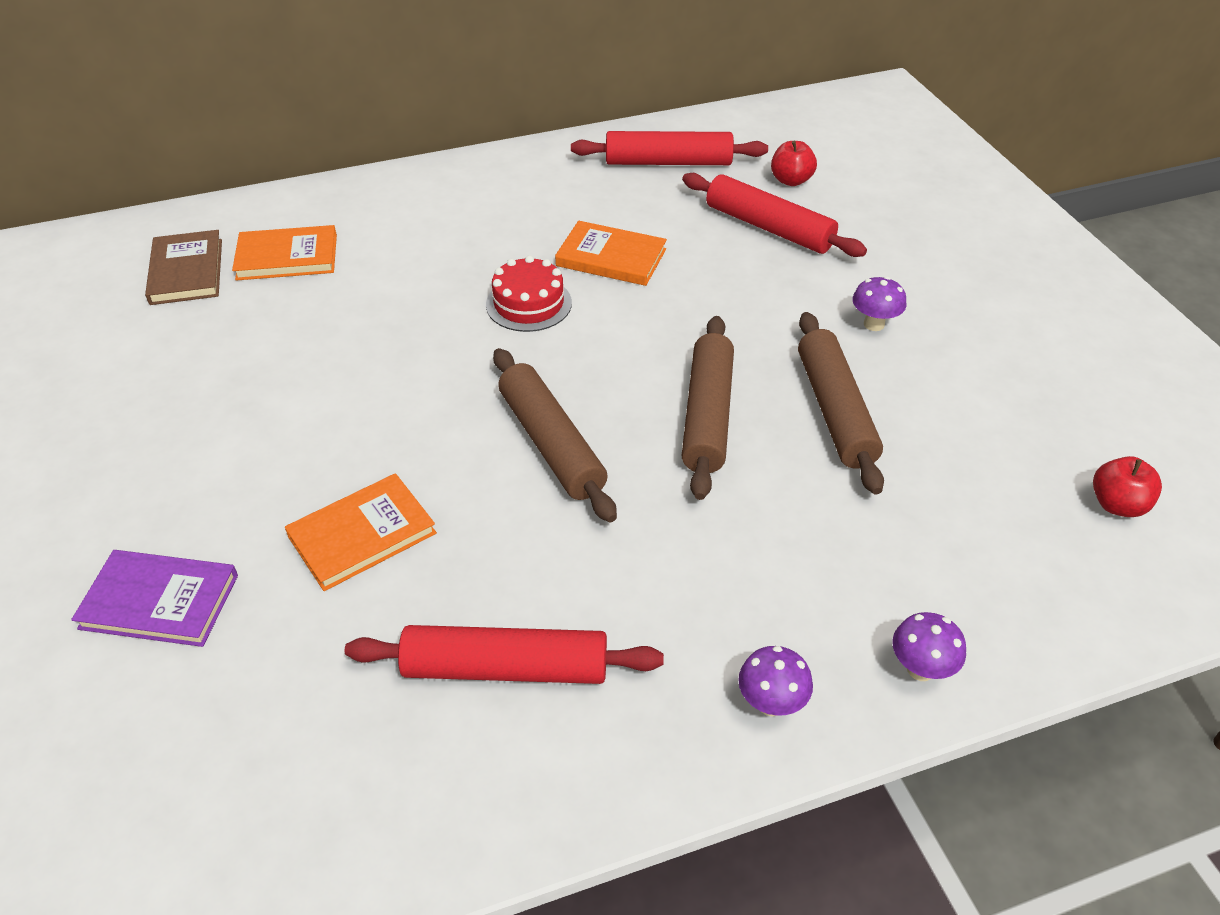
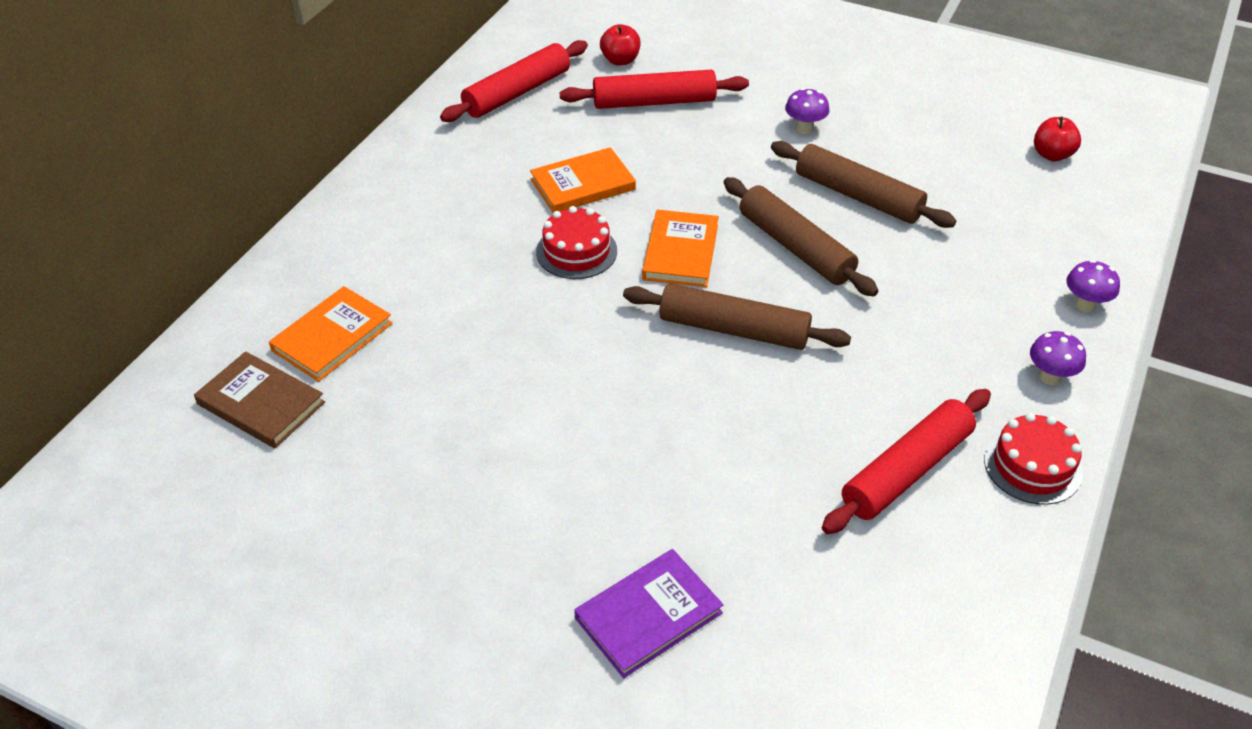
camera: 45 degrees left, 0 degrees up
orange book [285,473,437,591] -> orange book moved to [642,210,719,287]
none -> red cake [984,413,1083,505]

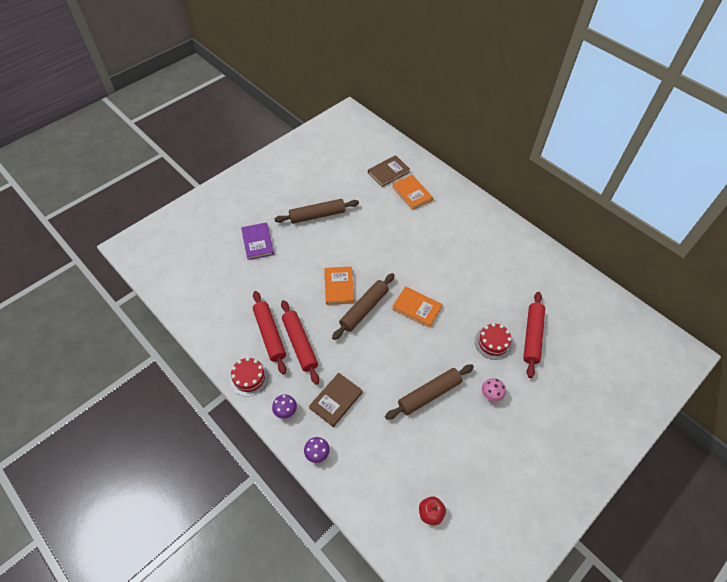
camera: 110 degrees right, 10 degrees up
red rolling pin [440,40,588,122] -> red rolling pin moved to [281,300,319,385]
orange book [530,147,636,213] -> orange book moved to [324,267,354,305]
red cake [536,206,617,279] -> red cake moved to [475,323,512,360]
red apple [600,24,641,65] -> none
brown rolling pin [724,177,879,297] -> brown rolling pin moved to [274,199,359,224]
purple mushroom [785,88,829,134] -> pink mushroom [482,378,506,402]
none -> brown book [309,373,363,427]

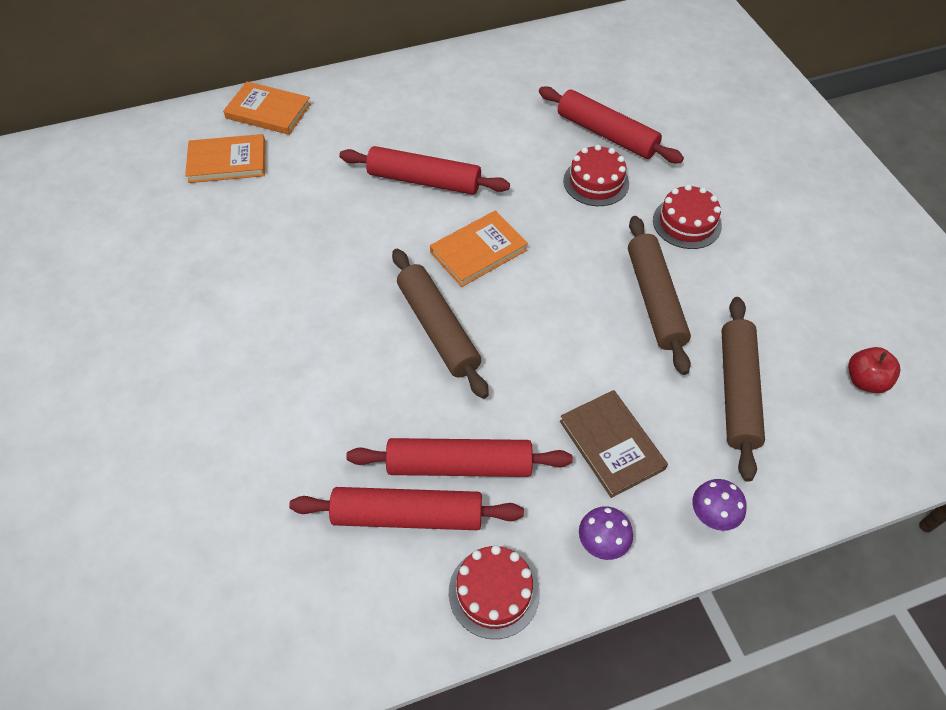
camera: 65 degrees left, 0 degrees up
purple book [241,222,274,260] -> none
brown rolling pin [274,199,359,224] -> brown rolling pin moved to [722,297,765,482]
orange book [324,267,354,305] -> orange book moved to [223,81,311,135]
brown book [368,155,410,187] -> none
pink mushroom [482,378,506,402] -> red cake [653,184,722,249]
none -> red rolling pin [339,146,510,195]

